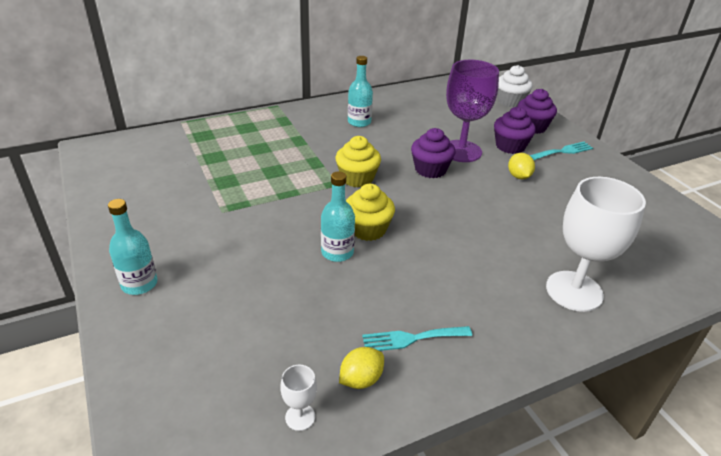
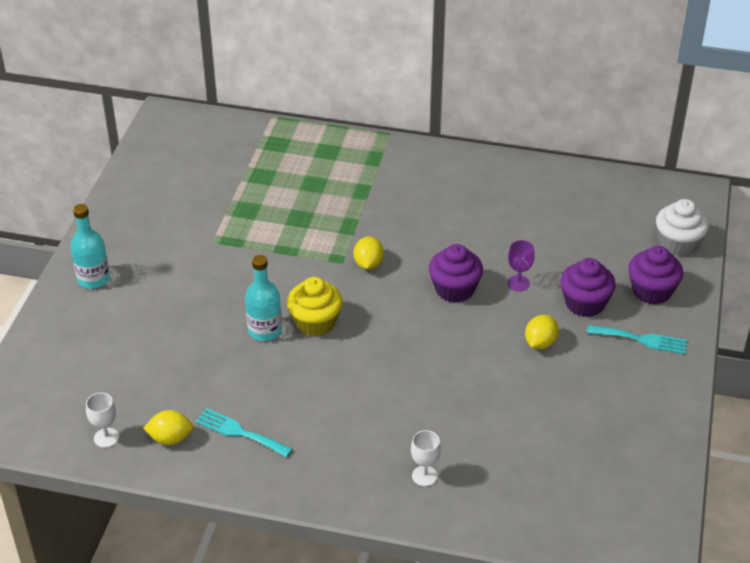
camera: 40 degrees right, 5 degrees up
yellow cupcake [336,136,381,187] -> yellow lemon [354,236,384,270]
turquoise bottle [348,56,373,127] -> none
purple goblet [446,60,499,162] -> purple goblet [508,240,535,291], size x0.42
white goblet [546,177,646,312] -> white goblet [411,430,441,486], size x0.42

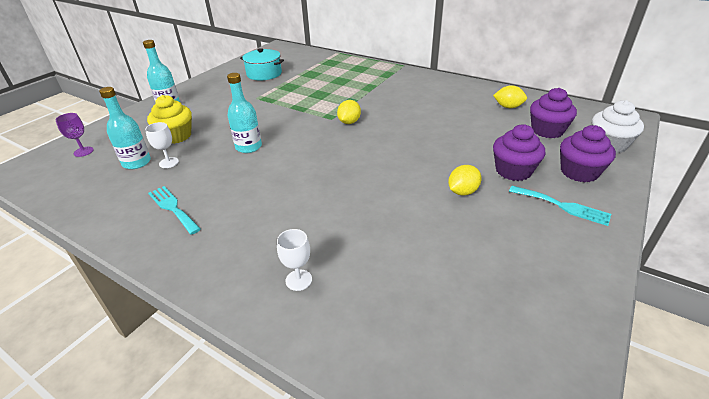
camera: 20 degrees right, 5 degrees down
white goblet [86,392,119,448] -> white goblet moved to [145,122,179,168]
yellow lemon [143,410,194,445] -> yellow lemon moved to [493,85,527,108]
yellow cupcake [287,277,343,337] -> yellow cupcake moved to [147,95,192,144]
purple cupcake [429,244,483,303] -> purple cupcake moved to [530,88,577,138]
purple goblet [508,240,535,291] -> purple goblet moved to [55,113,94,157]
none -> turquoise bottle [99,87,151,169]
none -> turquoise pot [240,48,284,80]

